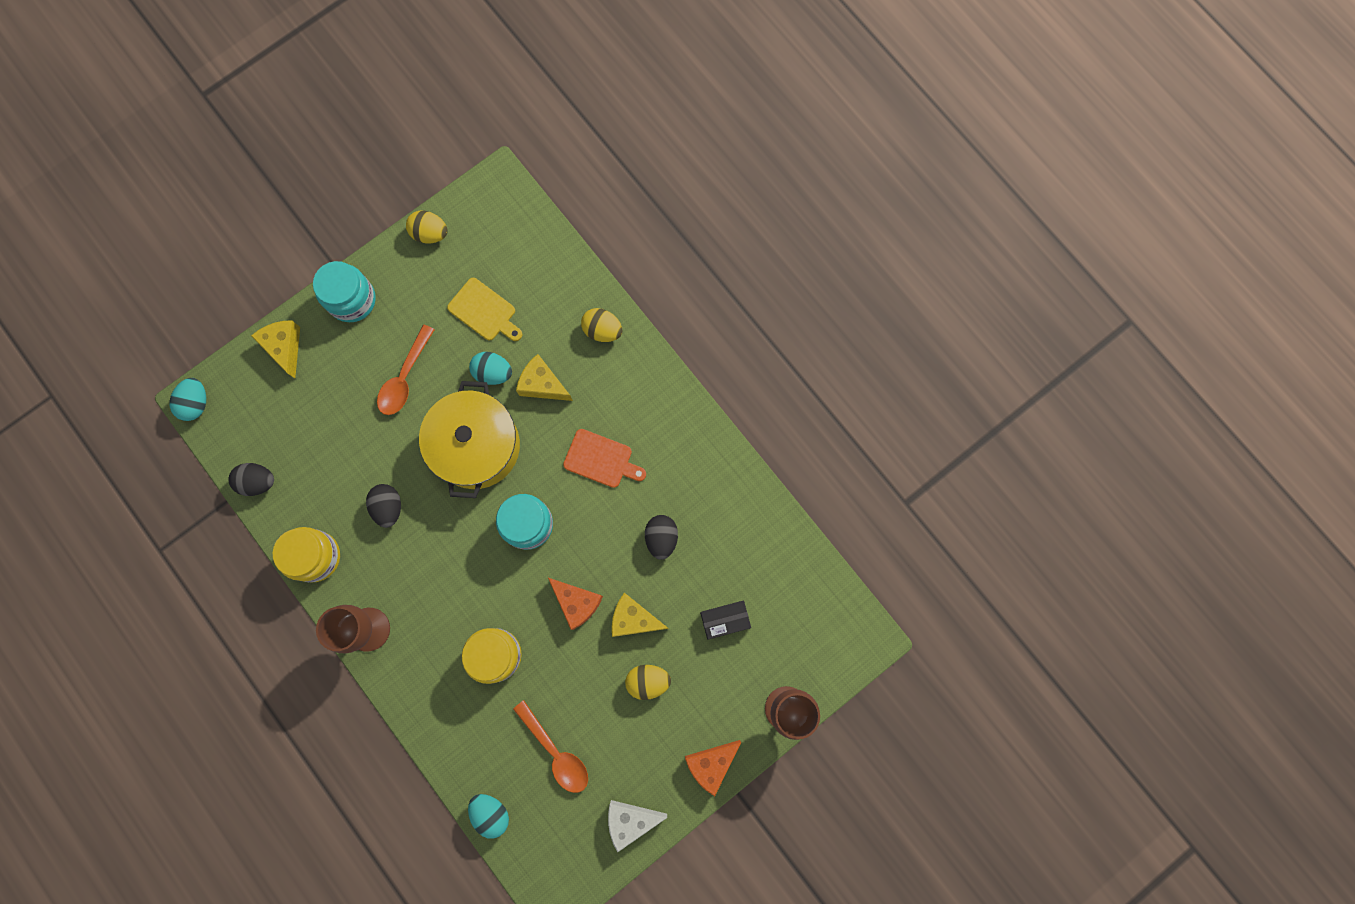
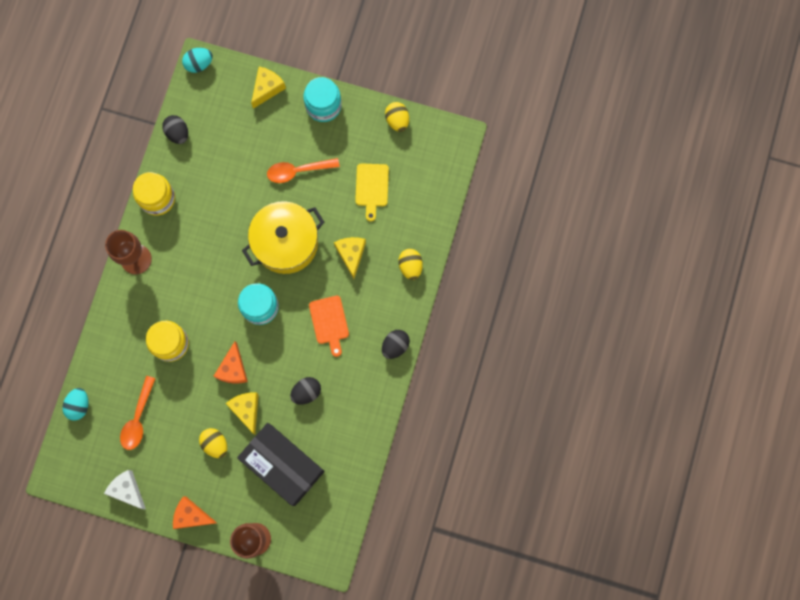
camera: 55 degrees right, 0 degrees up
black egg [366,484,401,528] -> black egg moved to [382,330,410,359]
turquoise egg [469,352,512,385] -> none
black box [700,600,751,640] -> black box [237,423,324,506], size x2.21

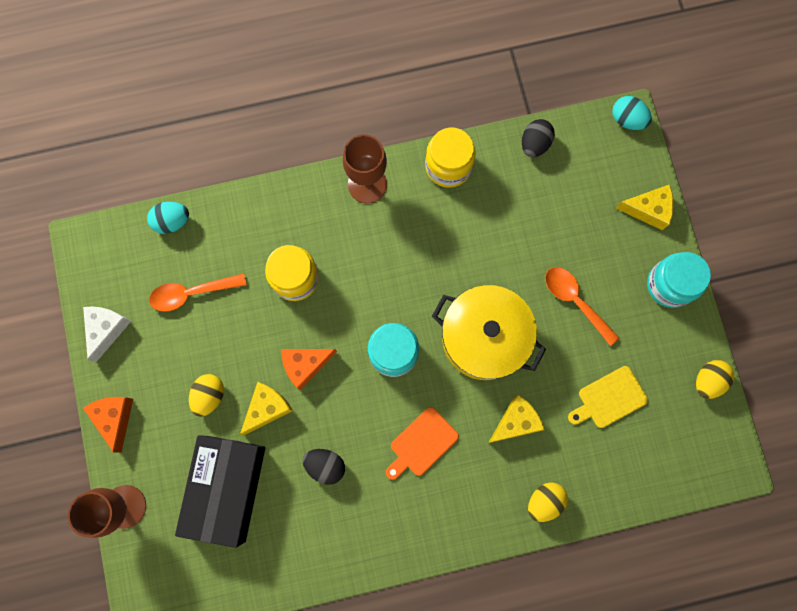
camera: 60 degrees right, 0 degrees up
black egg [382,330,410,359] -> none

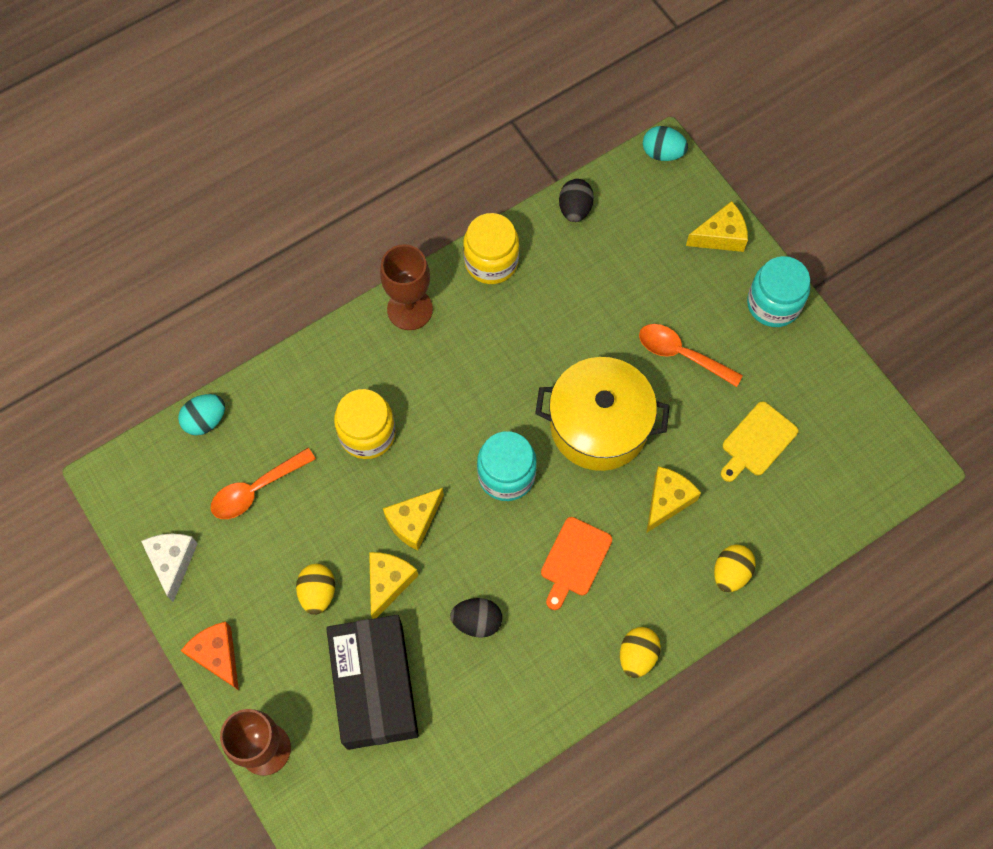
camera: 20 degrees left, 10 degrees down
orange cheese [281,349,337,390] -> yellow cheese [383,488,444,551]
yellow egg [696,360,734,399] -> yellow egg moved to [620,627,661,678]

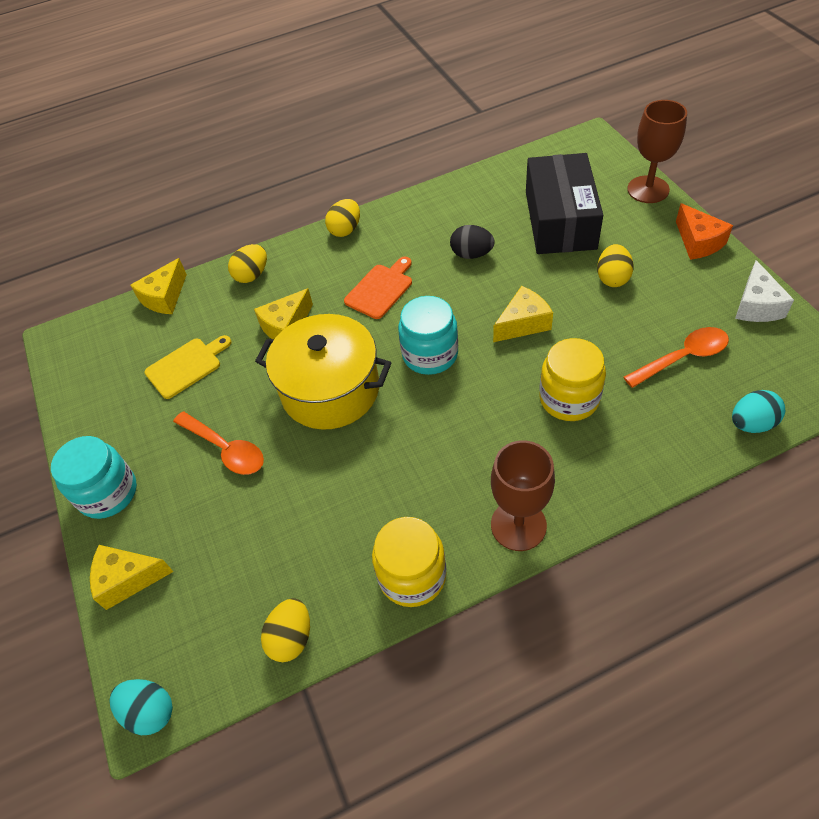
camera: 165 degrees left, 15 degrees down
yellow cheese [369,552,418,619] -> yellow cheese moved to [130,258,187,314]
black egg [559,179,594,222] -> yellow egg [261,598,310,662]

